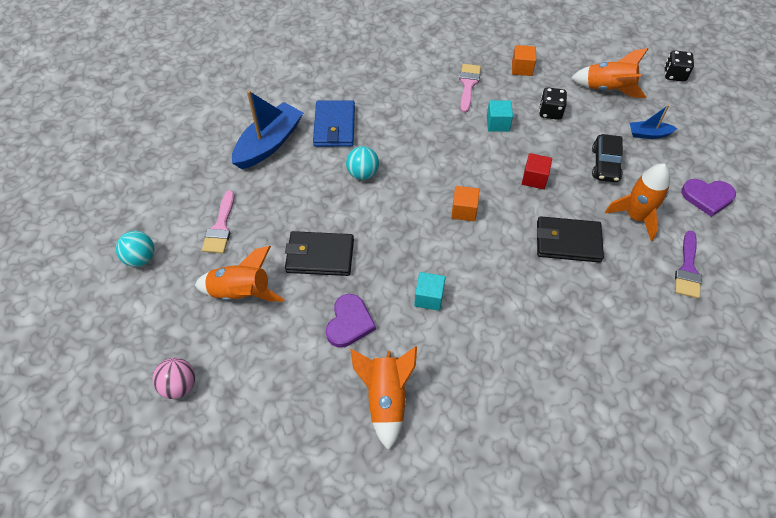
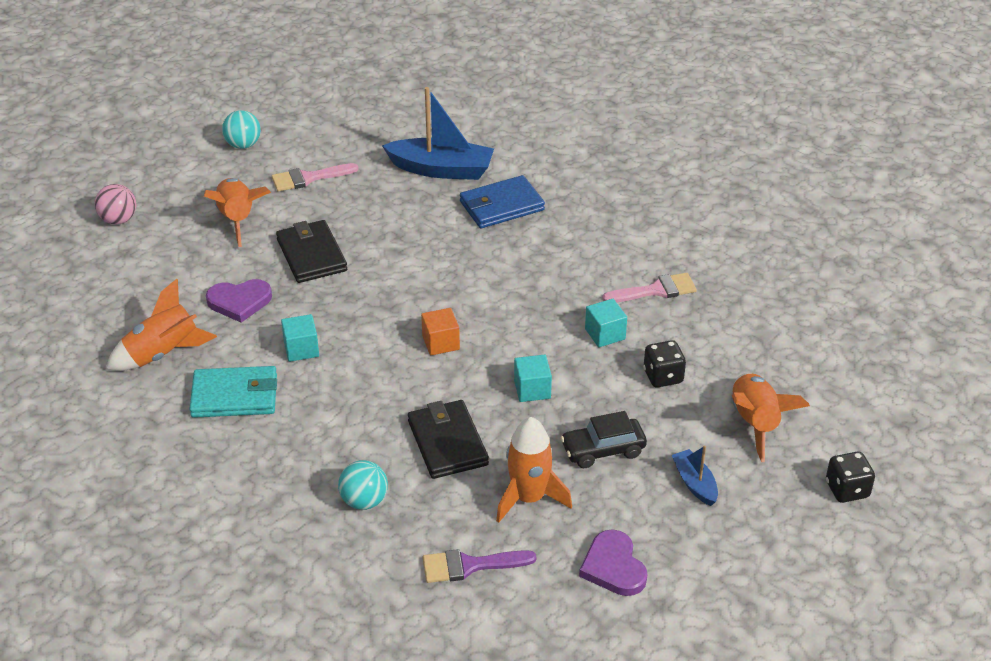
camera: 65 degrees right, 15 degrees down
turquoise ball [346,146,379,180] -> turquoise ball moved to [338,460,388,510]
orange cube [512,45,536,76] -> none
red cube [522,153,552,189] -> turquoise cube [514,355,552,402]
none -> turquoise wallet [189,366,277,418]

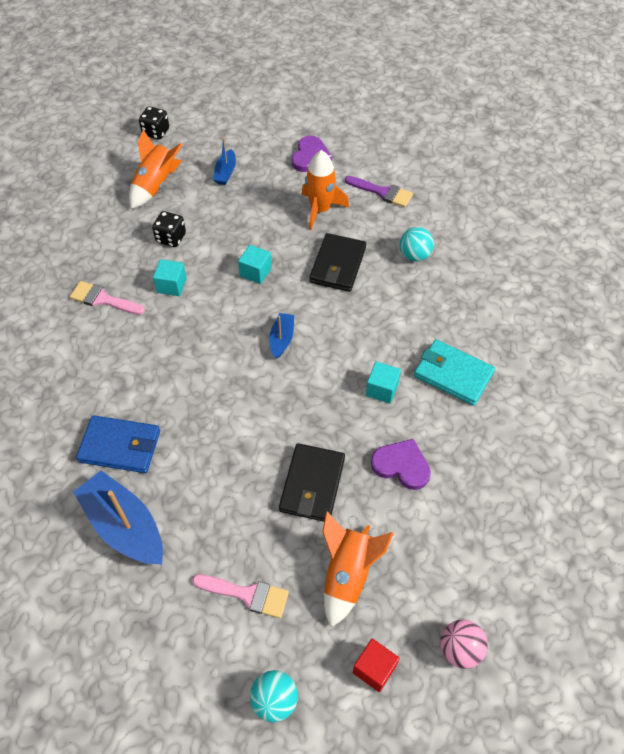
camera: 145 degrees left, 15 degrees up
orange rocket [106,279,217,371] -> none
orange cube [421,308,460,355] -> blue boat [269,313,294,359]
black car [560,411,647,468] -> none
none -> red cube [353,639,399,692]

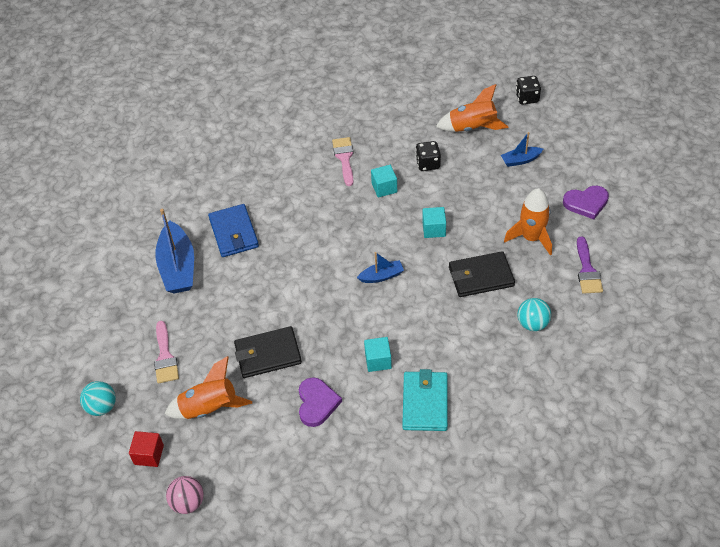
camera: 65 degrees right, 5 degrees down
blue boat [73,470,163,564] -> blue boat turned 150 degrees clockwise [155,209,194,293]

